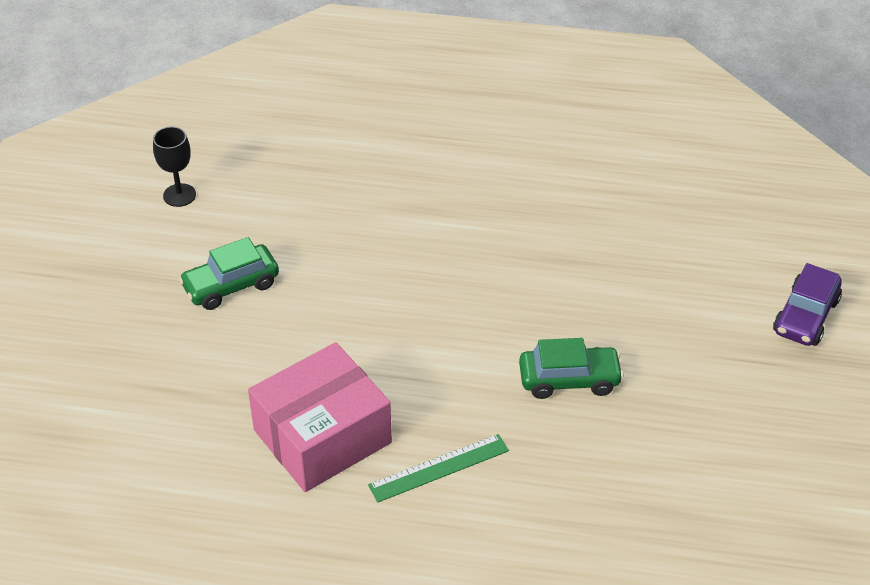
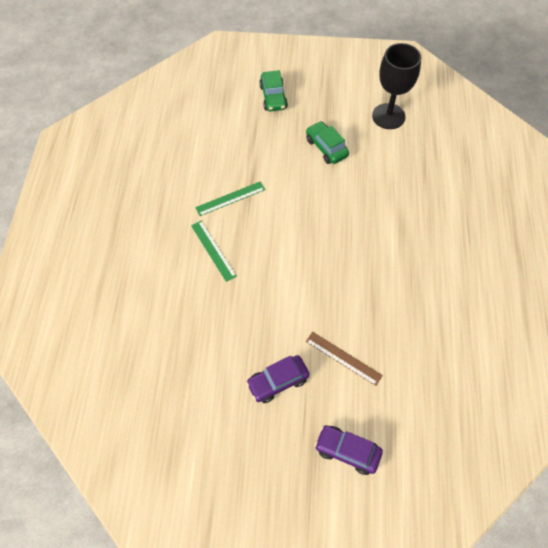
camera: 85 degrees right, 15 degrees up
black goblet [153,127,196,207] -> black goblet [372,43,421,129], size x1.88
pink box [248,342,392,492] -> green ruler [195,181,265,216]
green car [519,338,624,399] -> green car moved to [259,70,288,111]
none -> purple car [246,355,310,403]
none -> brown ruler [306,332,383,386]

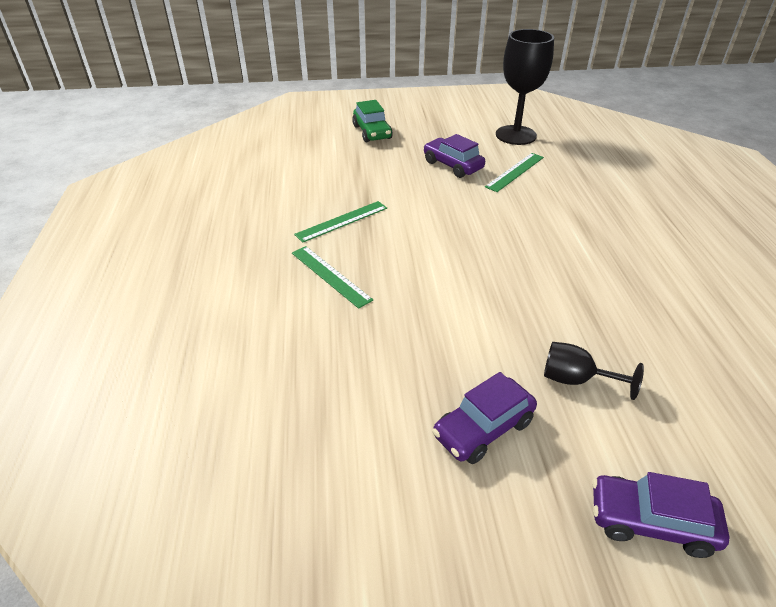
camera: 10 degrees left, 20 degrees down
green car [306,121,349,164] -> purple car [423,134,485,178]
brown ruler [306,332,383,386] -> black goblet [544,342,644,400]
none -> green ruler [485,153,544,192]

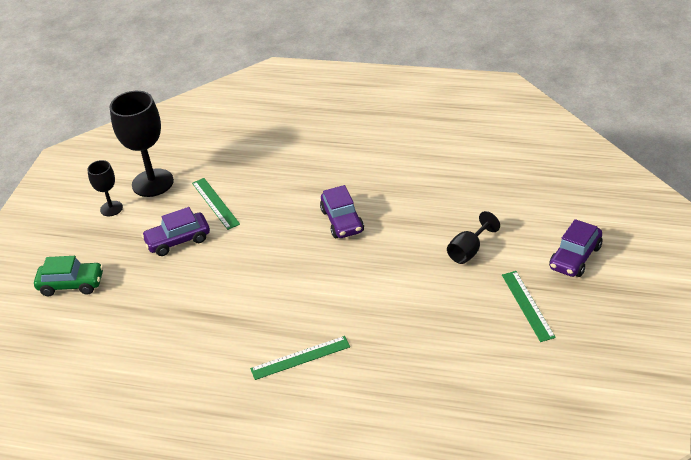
camera: 65 degrees left, 0 degrees up
green ruler [294,201,387,243] -> green ruler moved to [502,271,556,342]
purple car [432,372,537,464] -> purple car moved to [320,185,364,238]
none -> black goblet [87,160,123,216]

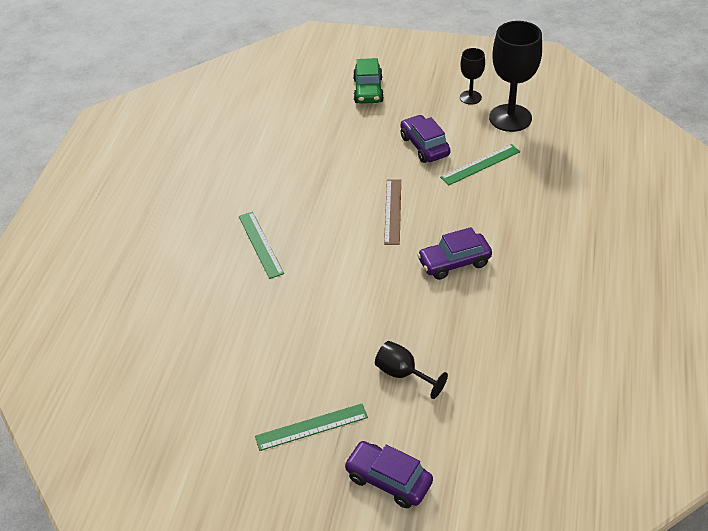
camera: 85 degrees right, 5 degrees up
none -> brown ruler [384,179,401,245]

